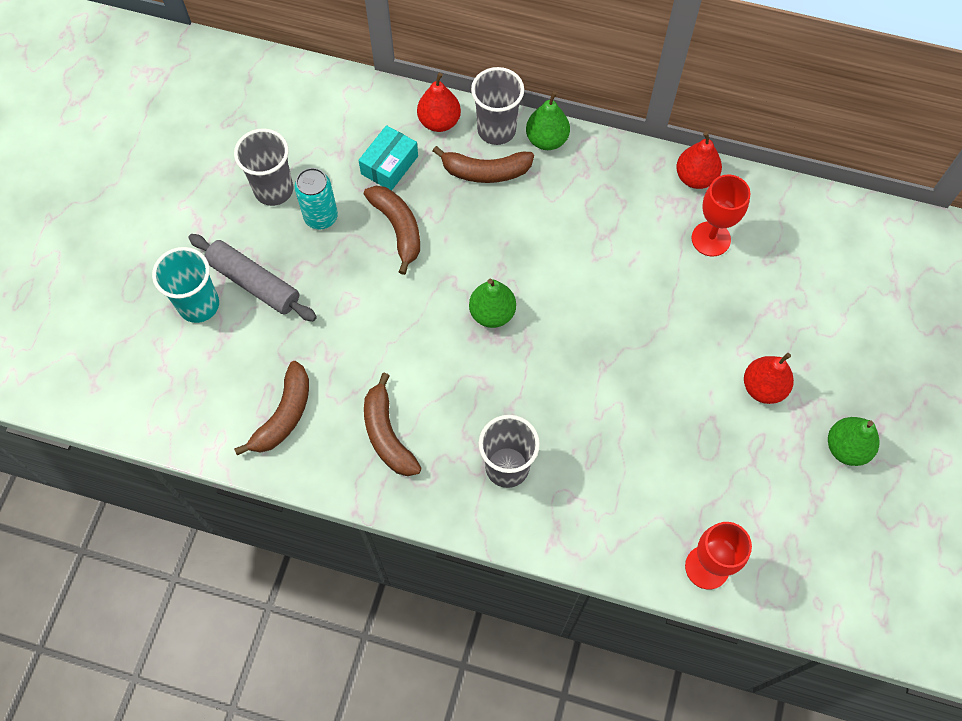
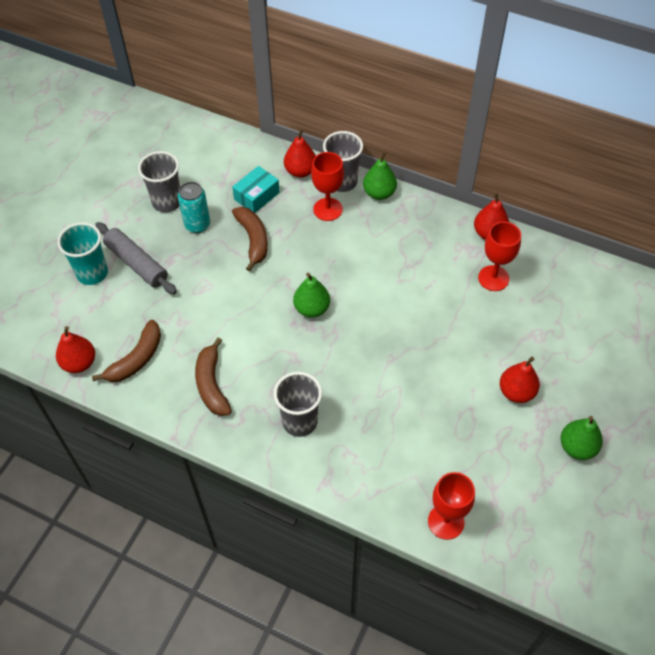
camera: 10 degrees right, 10 degrees down
brown banana [433,146,534,183] -> red goblet [311,152,344,221]
none -> red pear [56,326,95,373]

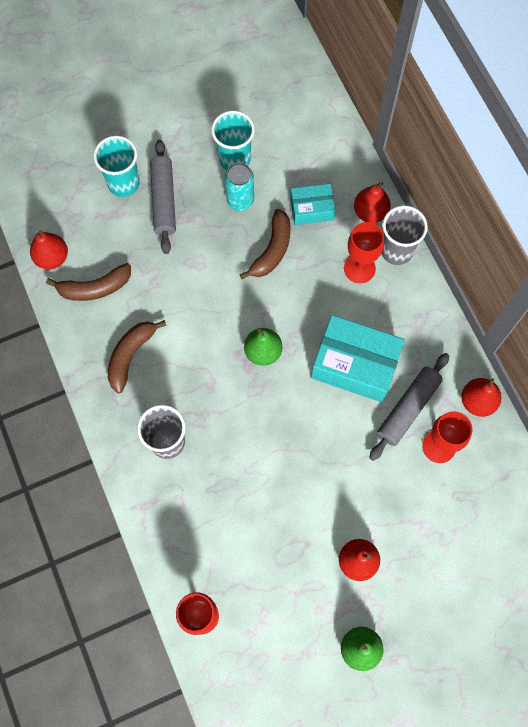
camera: 40 degrees right, 15 degrees up
grey cup [138,151,180,213] -> turquoise cup [211,111,255,170]
green pear [363,151,397,200] -> none
none -> turquoise box [311,315,405,402]
none -> grey rolling pin [370,353,449,461]

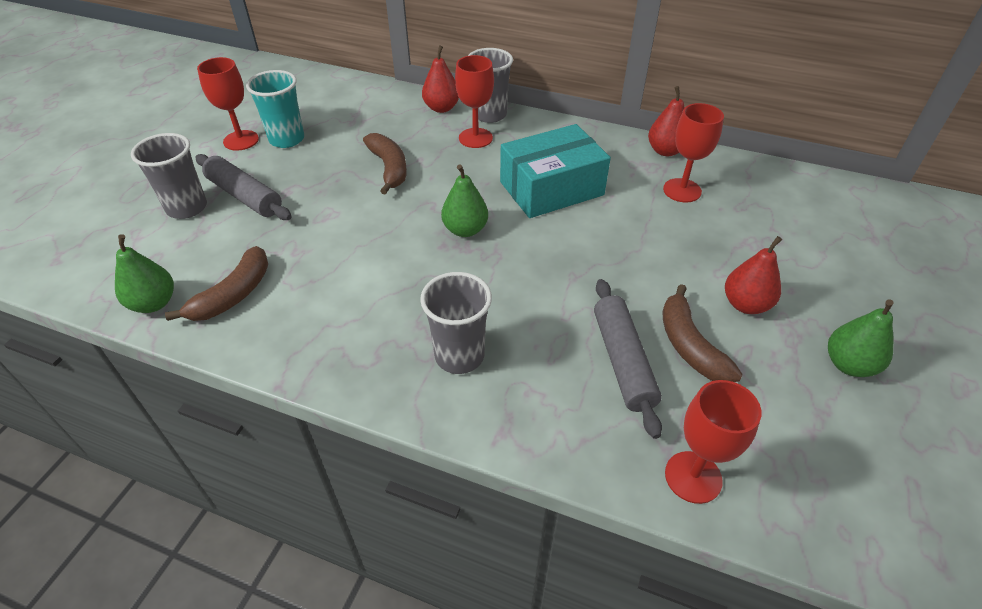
camera: 45 degrees left, 25 degrees down
red pear [30,230,68,270] -> green pear [115,234,174,313]
turquoise cup [93,136,140,197] -> grey cup [131,133,207,219]
brown banana [108,320,167,394] -> brown banana moved to [662,284,742,382]
turquoise can [225,163,254,211] -> none
turquoise box [290,184,336,225] -> none
grey rolling pin [370,353,449,461] -> grey rolling pin moved to [594,279,662,439]
none -> red goblet [197,57,259,151]

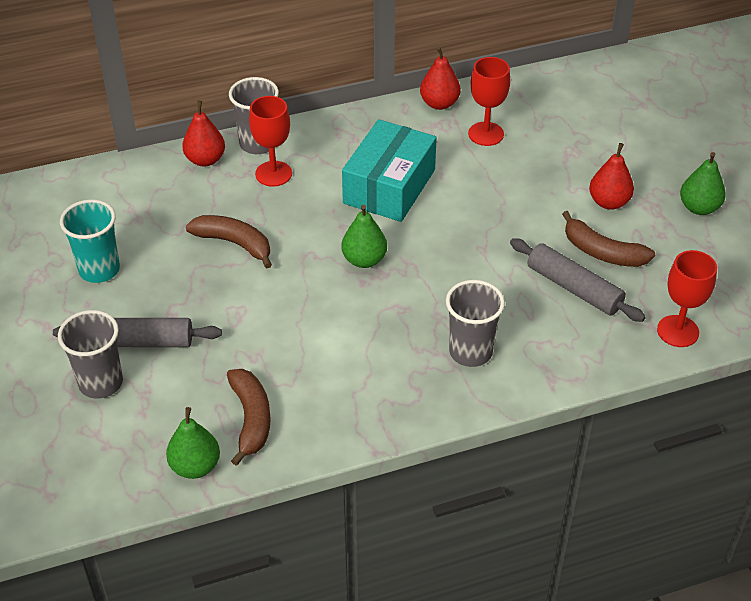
camera: 40 degrees left, 0 degrees up
red goblet [197,57,259,151] -> none

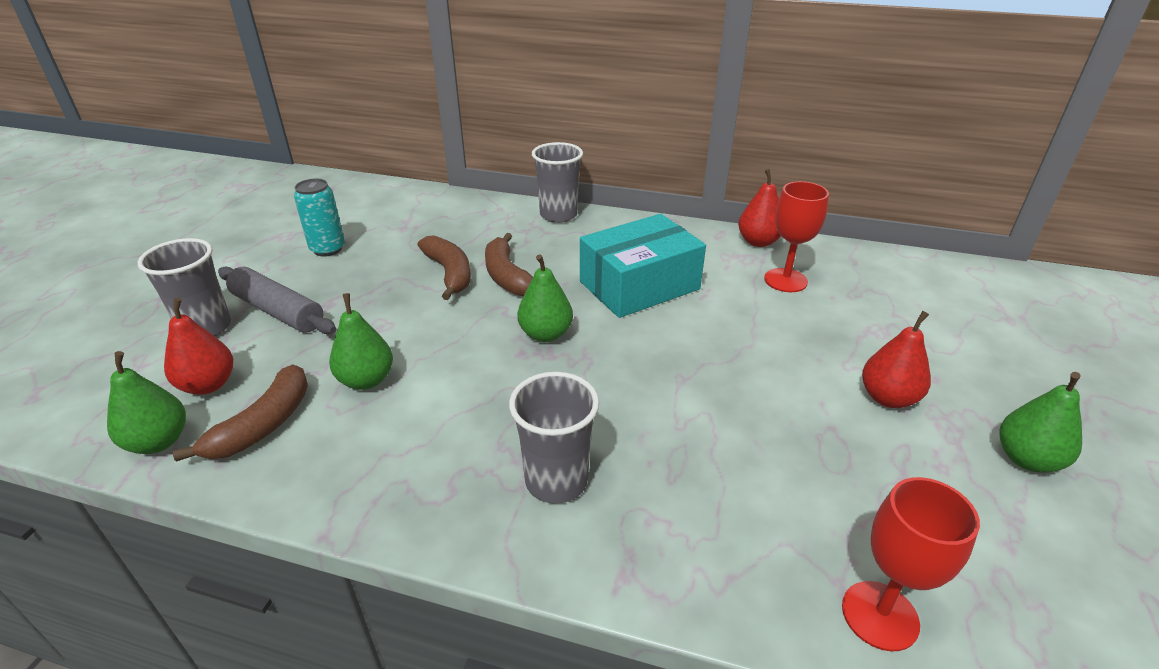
camera: 35 degrees right, 10 degrees down
turquoise cup [60,200,120,283] -> turquoise can [294,179,345,256]
red pear [182,101,225,166] -> red pear moved to [164,298,233,395]
red goblet [249,96,292,187] -> none
grey rolling pin [510,238,646,322] -> none
brown banana [562,211,655,267] -> brown banana moved to [485,233,533,296]
none -> green pear [329,293,393,390]

